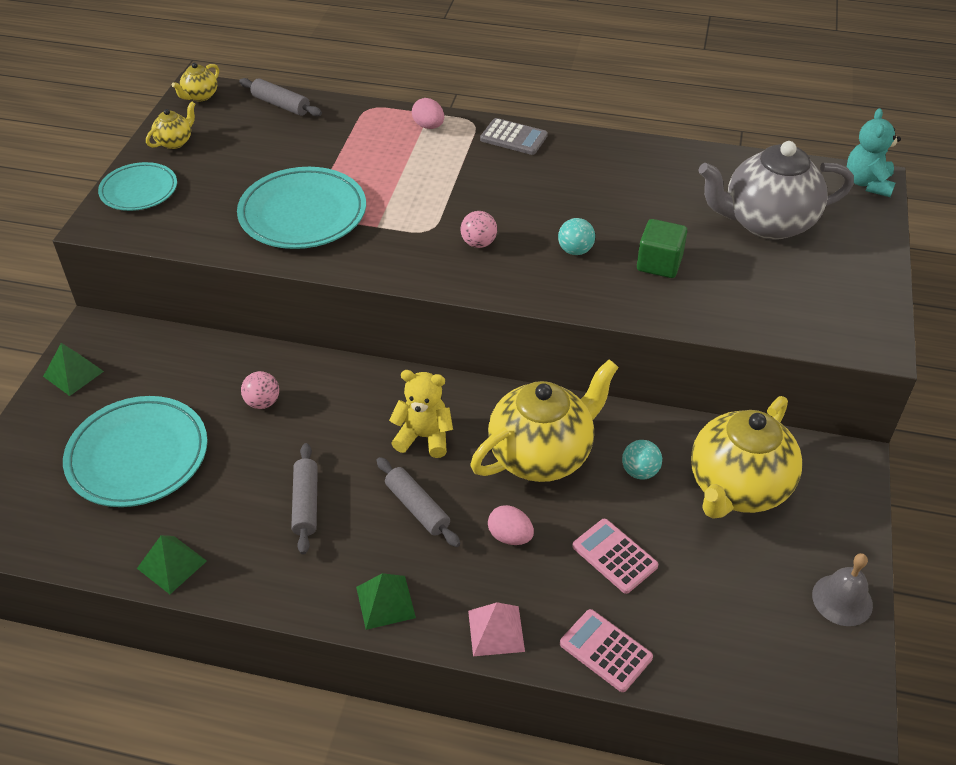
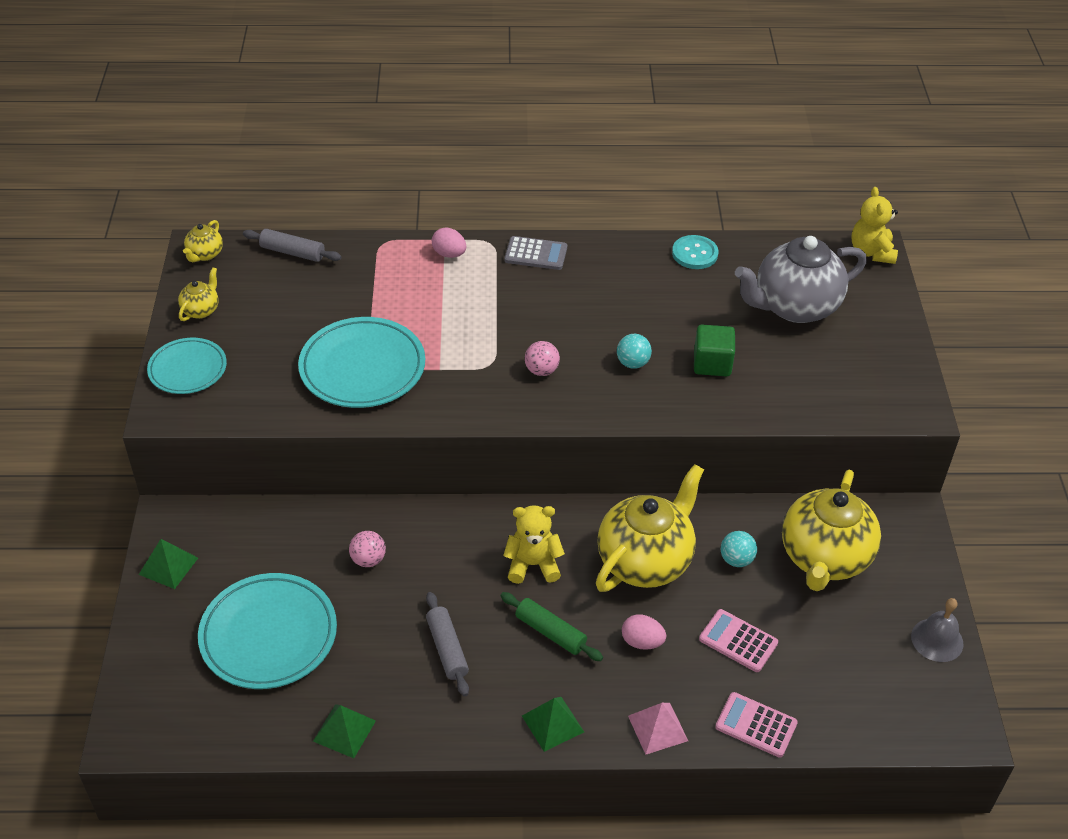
camera: 15 degrees left, 0 degrees up
grey rolling pin [377,457,460,547] -> green rolling pin [500,592,603,661]
turquoise teddy bear [847,108,901,197] -> yellow teddy bear [852,187,898,264]
none -> turquoise button [672,235,718,269]

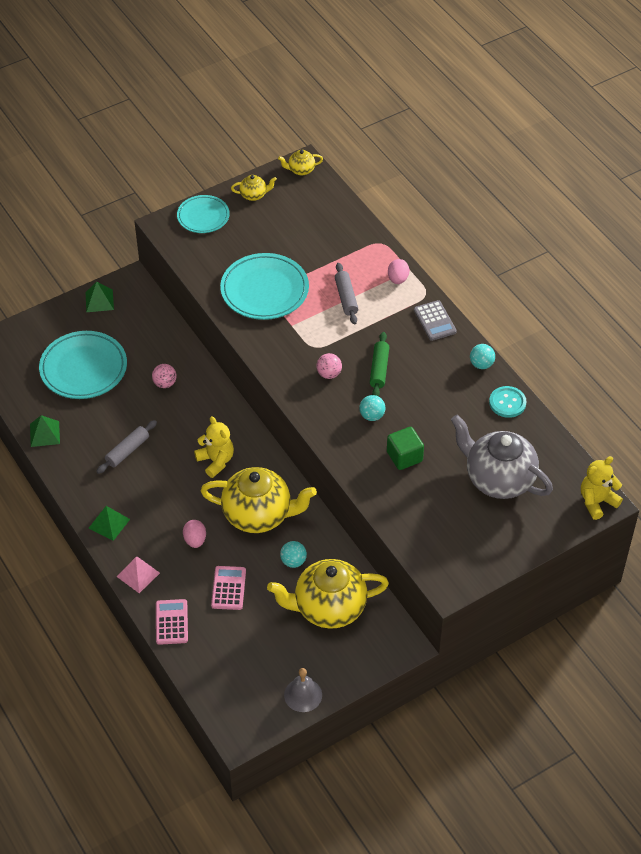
camera: 60 degrees right, 5 degrees up
grey rolling pin [243,229,342,262] -> grey rolling pin moved to [335,263,358,324]
green rolling pin [500,592,603,661] -> green rolling pin moved to [370,332,389,396]
none -> turquoise ball [470,344,495,369]

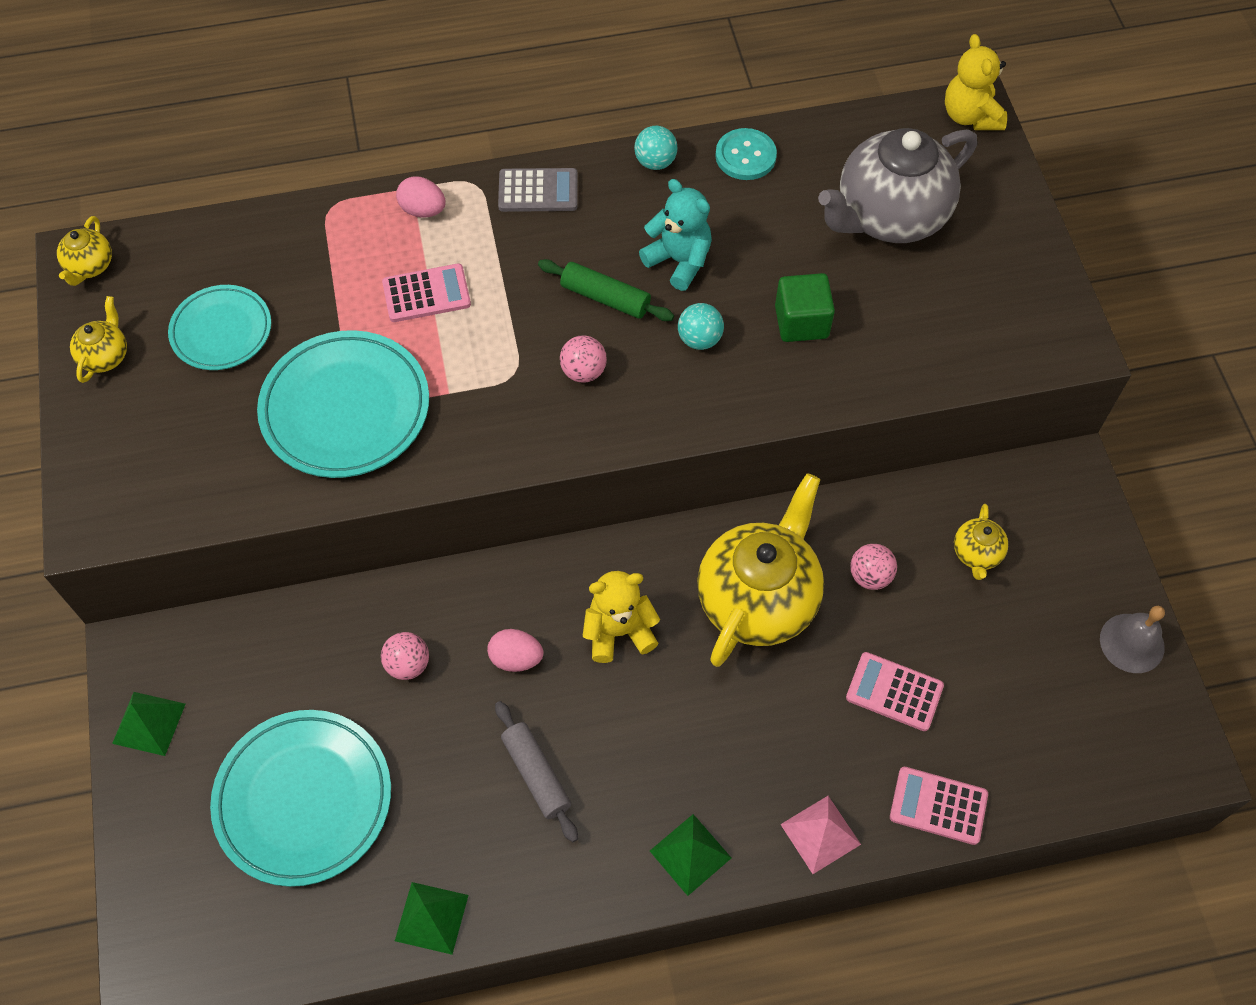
camera: 70 degrees left, 10 degrees up
turquoise plate [177,195,230,233] -> turquoise plate moved to [168,285,271,370]
pink egg [183,520,206,548] -> pink egg moved to [487,629,543,672]
yellow teapot [267,559,389,629] -> yellow teapot [954,504,1008,580], size x0.44
turquoise ball [280,541,307,568] -> pink ball [850,544,897,590]
grey rolling pin [335,263,358,324] -> pink calculator [382,264,471,322]
none -> turquoise teddy bear [639,179,712,291]

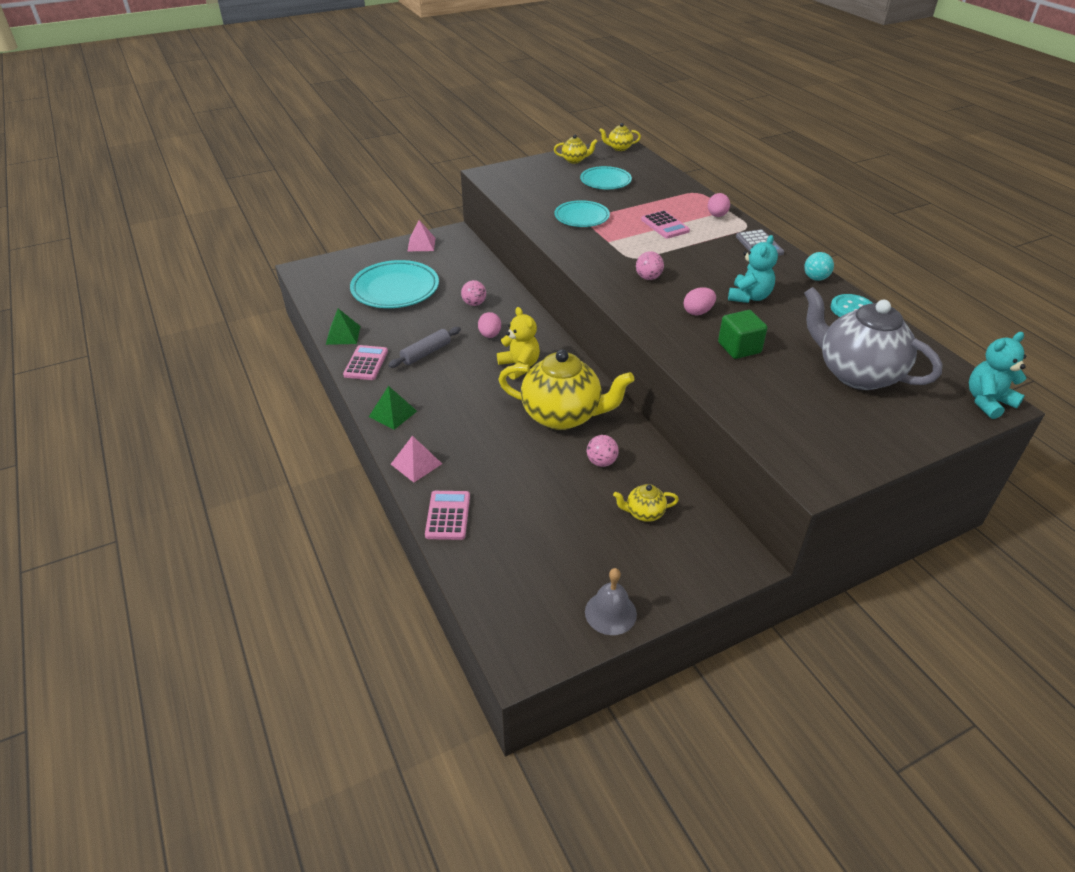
camera: 75 degrees right, 20 degrees down
green pyramid [112,692,185,756] -> pink pyramid [408,220,436,251]
turquoise plate [257,330,429,478] -> turquoise plate [554,200,610,227], size x0.62
green rolling pin [538,259,674,321] -> none
turquoise ball [678,303,724,350] -> pink egg [684,287,716,315]
pink calculator [846,652,944,731] -> pink calculator moved to [343,345,388,380]
yellow teddy bear [945,34,1007,130] -> turquoise teddy bear [969,332,1026,419]

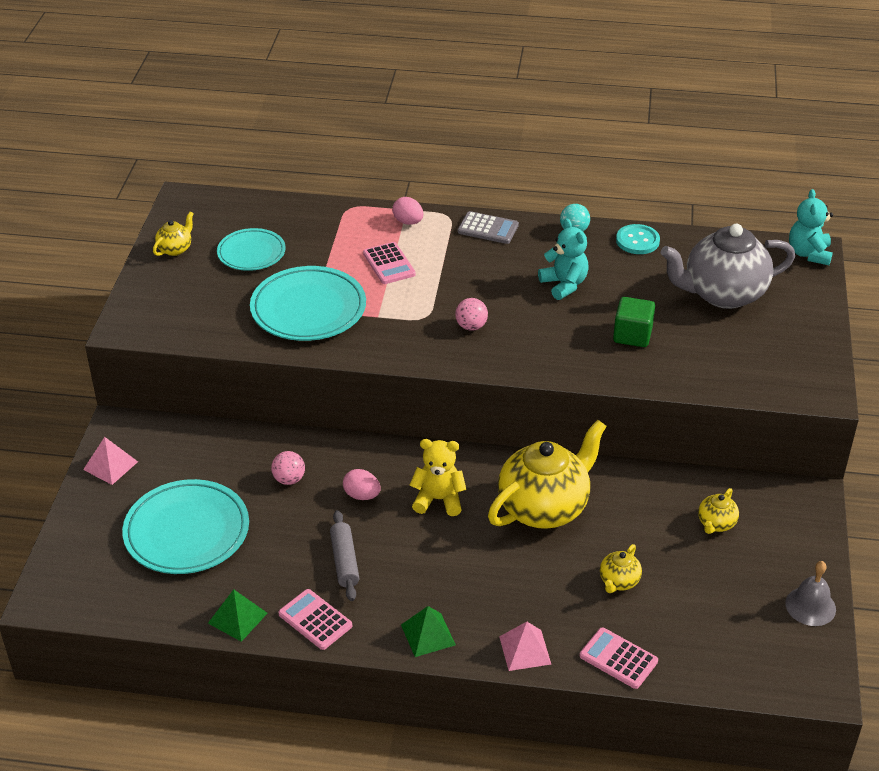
camera: 55 degrees left, 0 degrees up
turquoise plate [554,200,610,227] -> turquoise plate [250,266,366,341], size x1.62
pink ball [587,435,619,467] -> none
yellow teapot [599,123,641,151] -> yellow teapot moved to [600,544,642,593]
pink calculator [641,210,690,239] -> pink calculator turned 60 degrees clockwise [363,242,416,284]
pink egg [684,287,716,315] -> none

